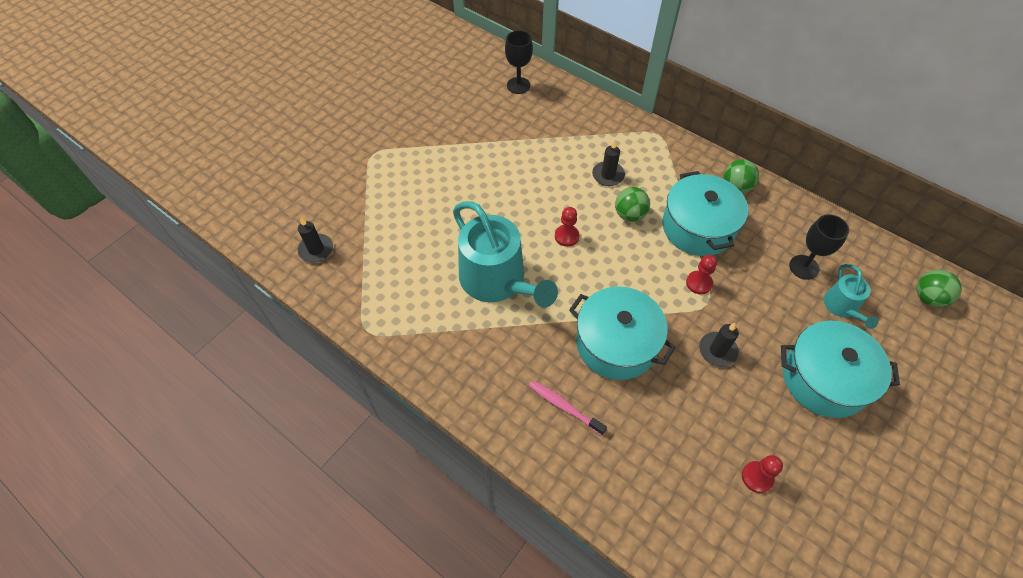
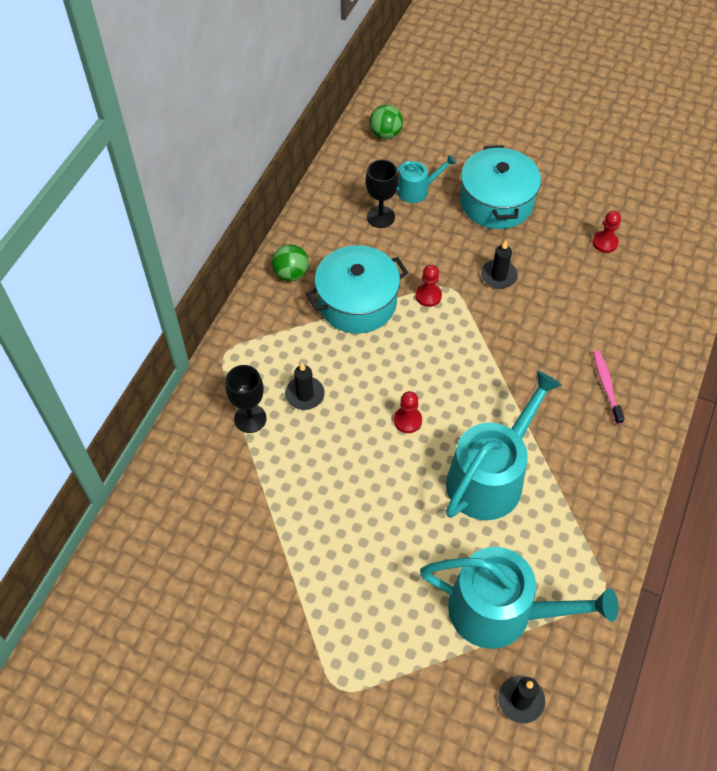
camera: 105 degrees left, 0 degrees up
black goblet [505,30,533,94] -> black goblet moved to [225,365,267,433]
pink toothbrush [529,381,607,435] -> pink toothbrush turned 150 degrees clockwise [593,350,625,425]
turquoise pot [569,286,676,380] -> none
green ball [615,187,650,222] -> none
none -> turquoise watering can [420,547,619,649]

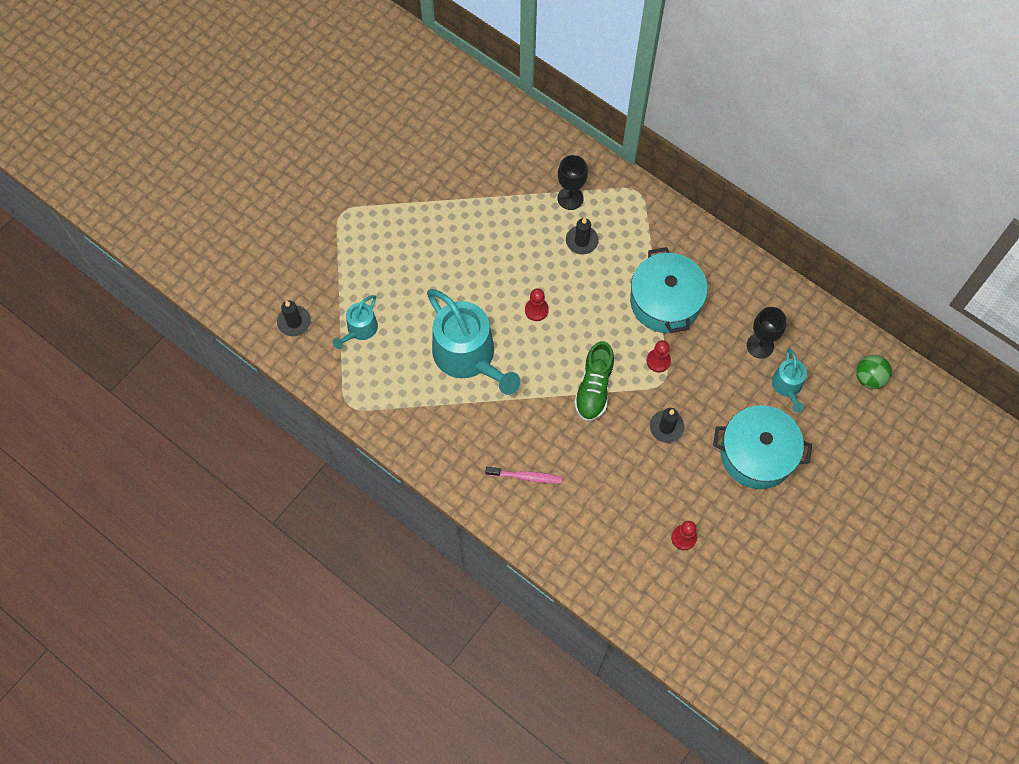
camera: 105 degrees right, 10 degrees up
green ball [272,244,309,281] -> none
turquoise watering can [420,547,619,649] -> turquoise watering can [333,295,378,349], size x0.49
none -> green shoe [574,341,614,421]

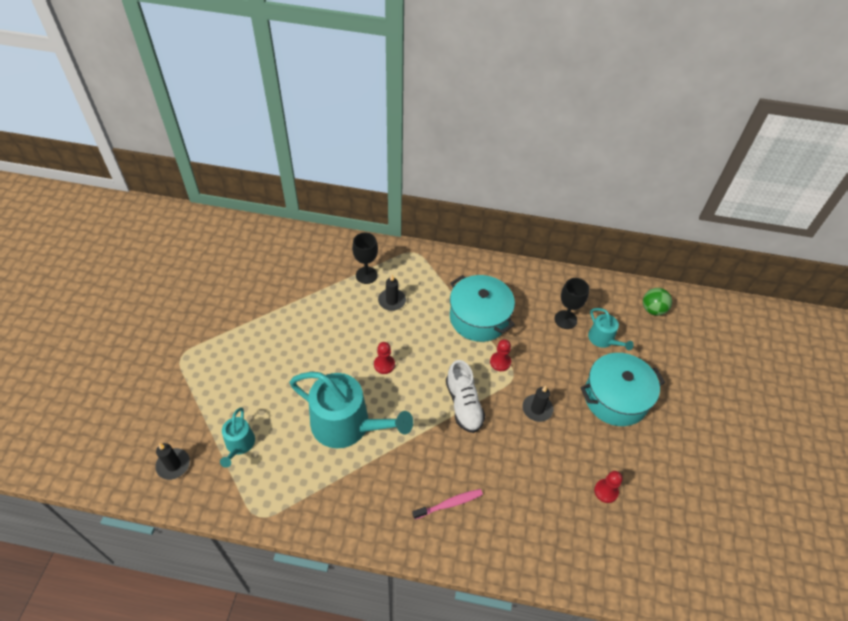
camera: 30 degrees left, 15 degrees down
green shoe [574,341,614,421] -> white shoe [446,360,485,433]

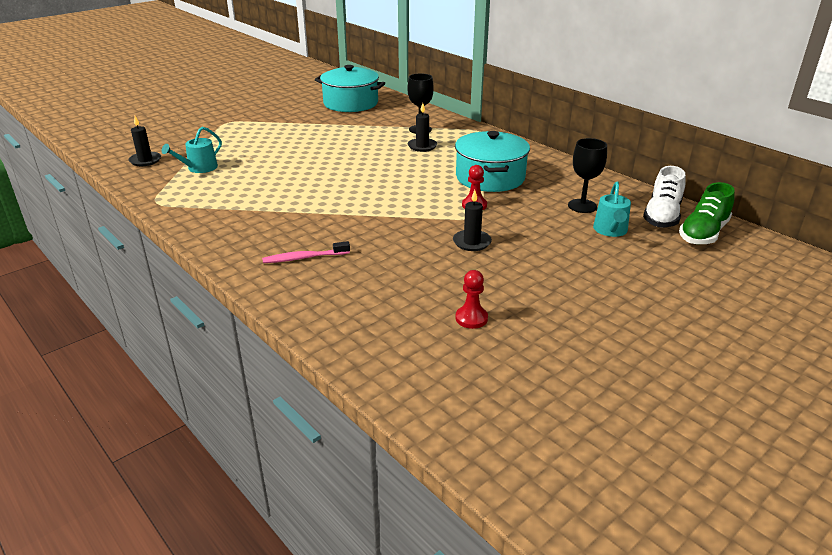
camera: 40 degrees right, 20 degrees down
turquoise watering can [289,372,413,448] -> none
red pawn [374,342,395,374] -> none
pink toothbrush [412,489,483,519] -> pink toothbrush turned 150 degrees clockwise [262,241,350,263]
white shoe [446,360,485,433] -> white shoe moved to [643,166,686,228]
turquoise pot [580,353,665,426] -> turquoise pot moved to [315,65,385,112]
green ball [643,288,672,316] -> green shoe [679,182,735,244]

